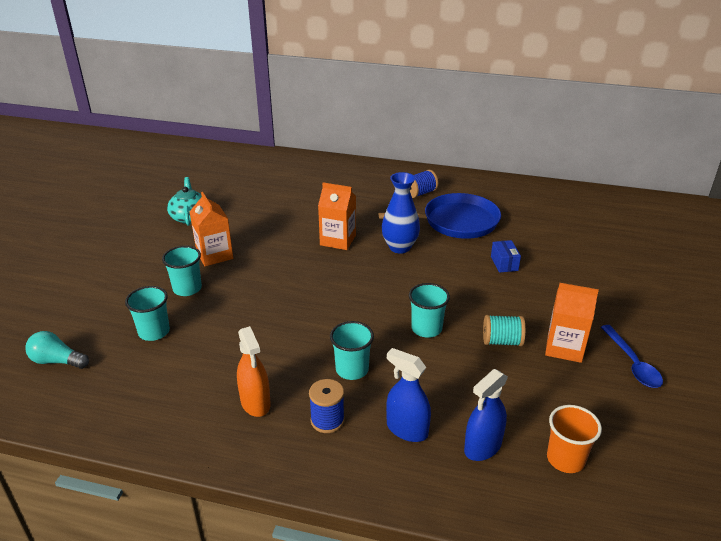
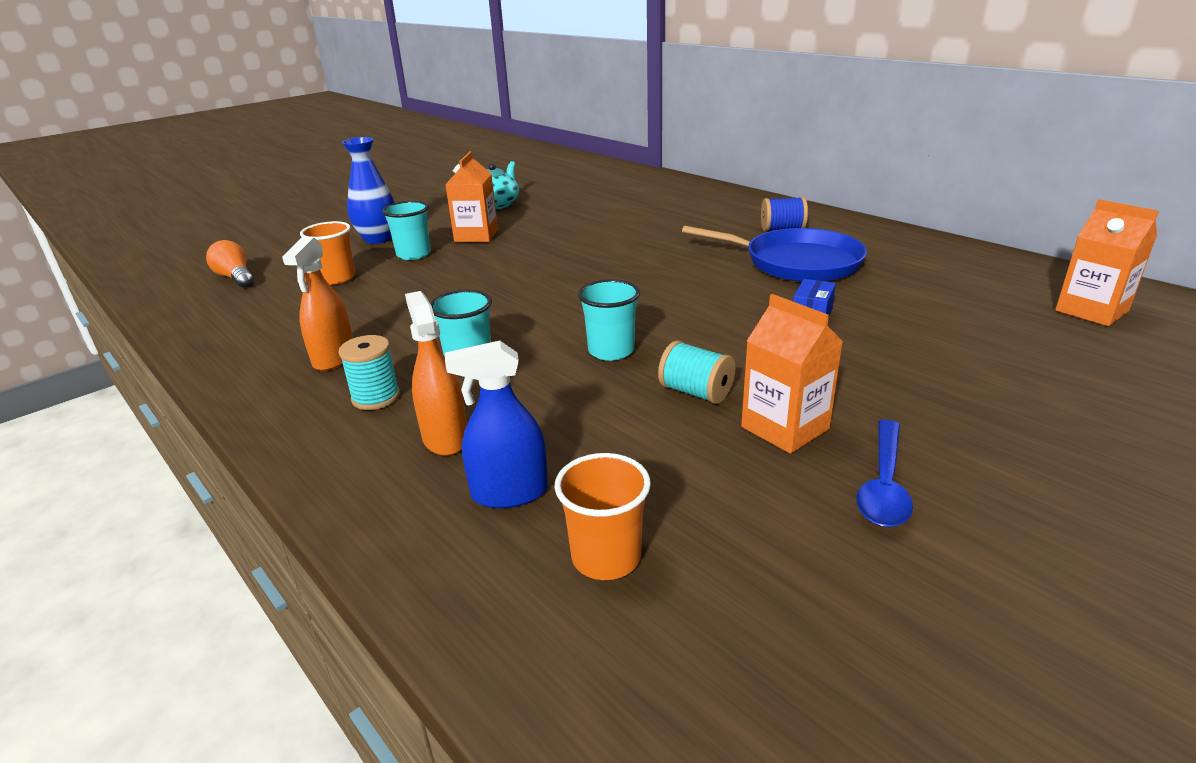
camera: 35 degrees right, 5 degrees down
turquoise light bulb [25,331,89,369] -> orange light bulb [206,240,254,288]
turquoise cup [125,286,170,341] -> orange cup [300,221,355,285]
blue spool [309,379,345,433] -> turquoise spool [338,335,400,410]
orange carton [318,182,356,250] -> orange carton moved to [1055,199,1159,326]
blue vase [382,172,420,254] -> blue vase moved to [342,137,395,244]
blue spray bottle [386,348,431,442] -> orange spray bottle [405,291,467,456]

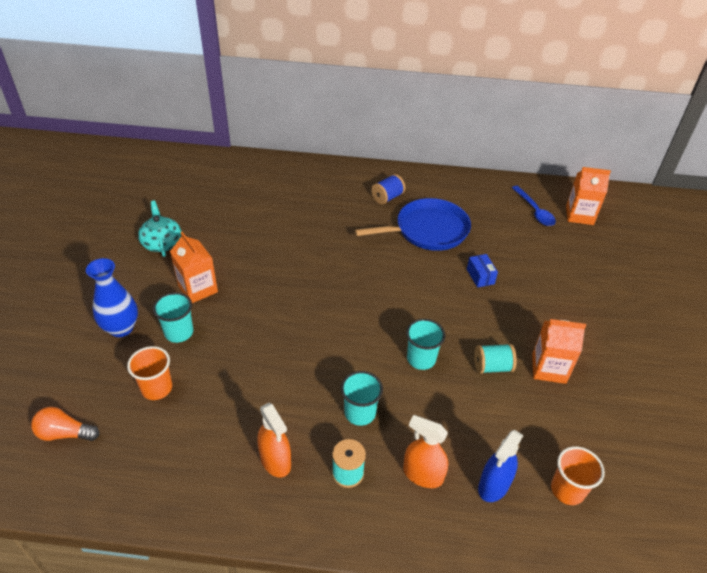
camera: 45 degrees left, 15 degrees up
blue spoon [856,420,913,527] -> blue spoon moved to [512,186,556,226]

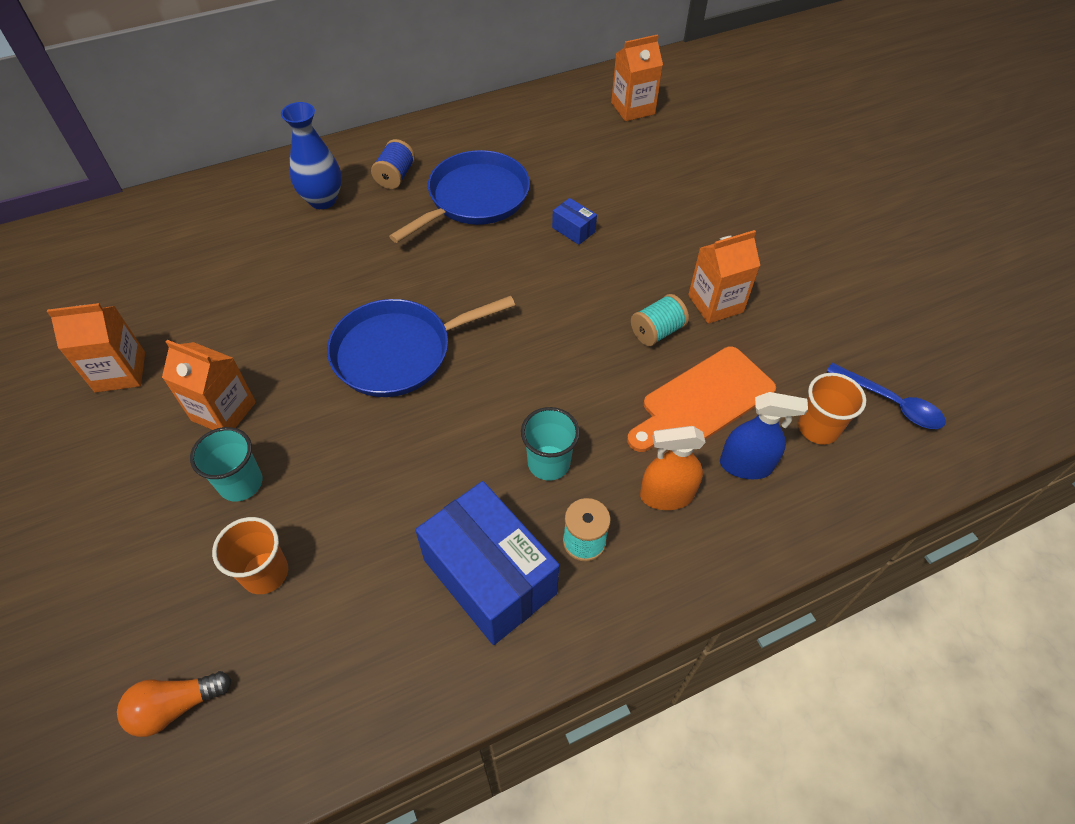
camera: 30 degrees left, 10 degrees up
blue vase [86,258,138,337] -> blue vase moved to [281,102,342,209]
turquoise teapot [138,201,181,257] -> orange carton [47,303,145,393]
orange spray bottle [257,403,291,478] -> blue box [415,481,560,645]
turquoise cup [406,319,445,370] -> none
blue spray bottle [478,430,523,502] -> blue spray bottle turned 90 degrees counterclockwise [720,392,808,479]
blue spoon [512,186,556,226] -> blue spoon moved to [826,363,946,429]
none -> blue pan [327,296,515,397]
none -> orange cutting board [627,347,776,452]

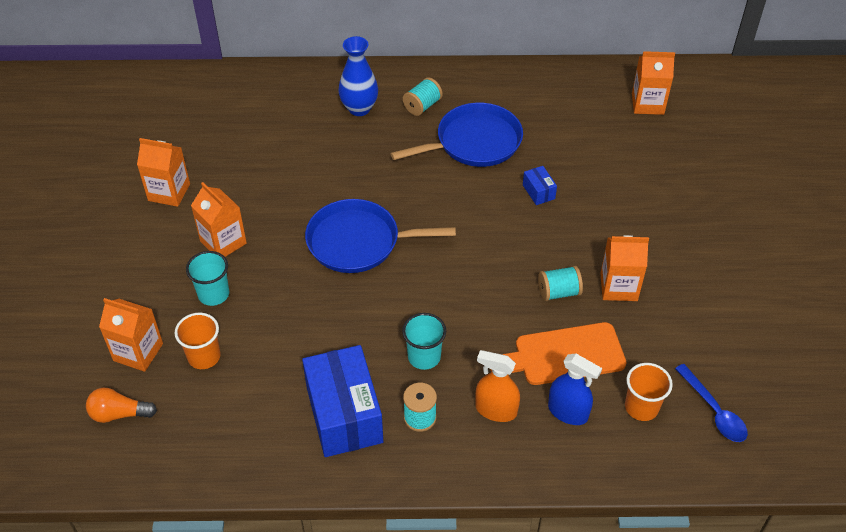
camera: 25 degrees right, 5 degrees down
blue spool [371,139,415,189] -> turquoise spool [403,78,443,116]
none -> orange carton [99,298,163,372]

